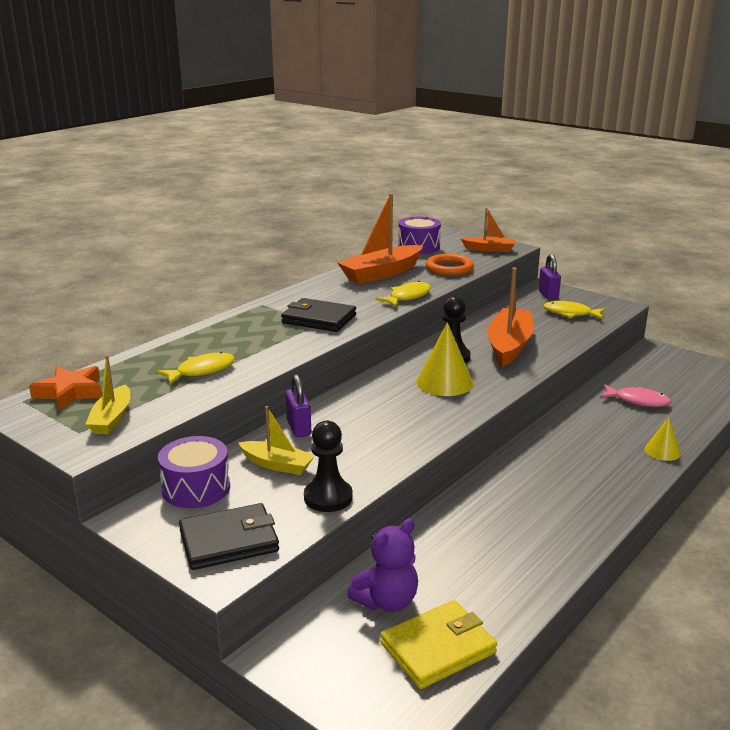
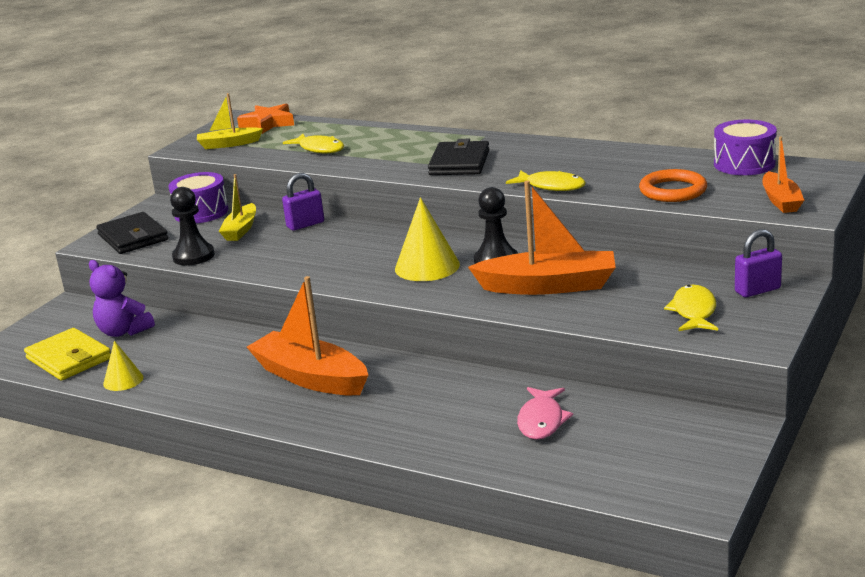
camera: 80 degrees right, 0 degrees up
orange boat [337,193,423,284] -> orange boat moved to [247,276,368,395]
yellow cone [645,417,681,461] -> yellow cone moved to [103,341,143,391]

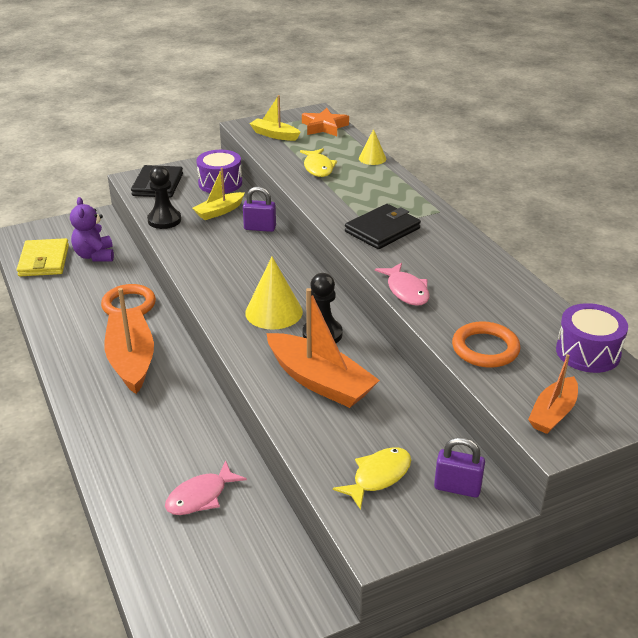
camera: 35 degrees right, 10 degrees up
yellow cone [103,341,143,391] -> yellow cone moved to [359,129,386,165]
yellow fish [506,170,586,191] -> pink fish [375,262,430,306]
none -> orange ring [101,284,156,315]

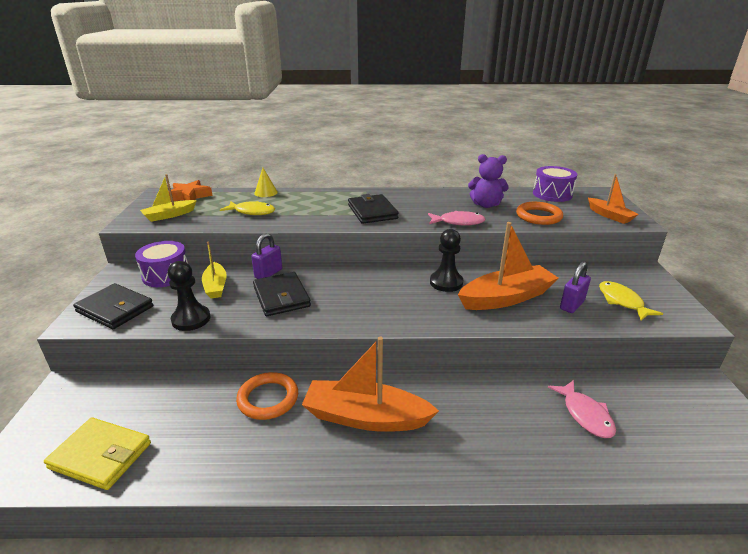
camera: 65 degrees left, 5 degrees down
purple teddy bear [70,197,114,262] -> purple teddy bear moved to [468,154,509,208]
yellow cone [245,257,303,330] -> none
purple padlock [434,437,485,498] -> purple padlock moved to [560,262,591,313]
none -> black wallet [253,272,311,316]

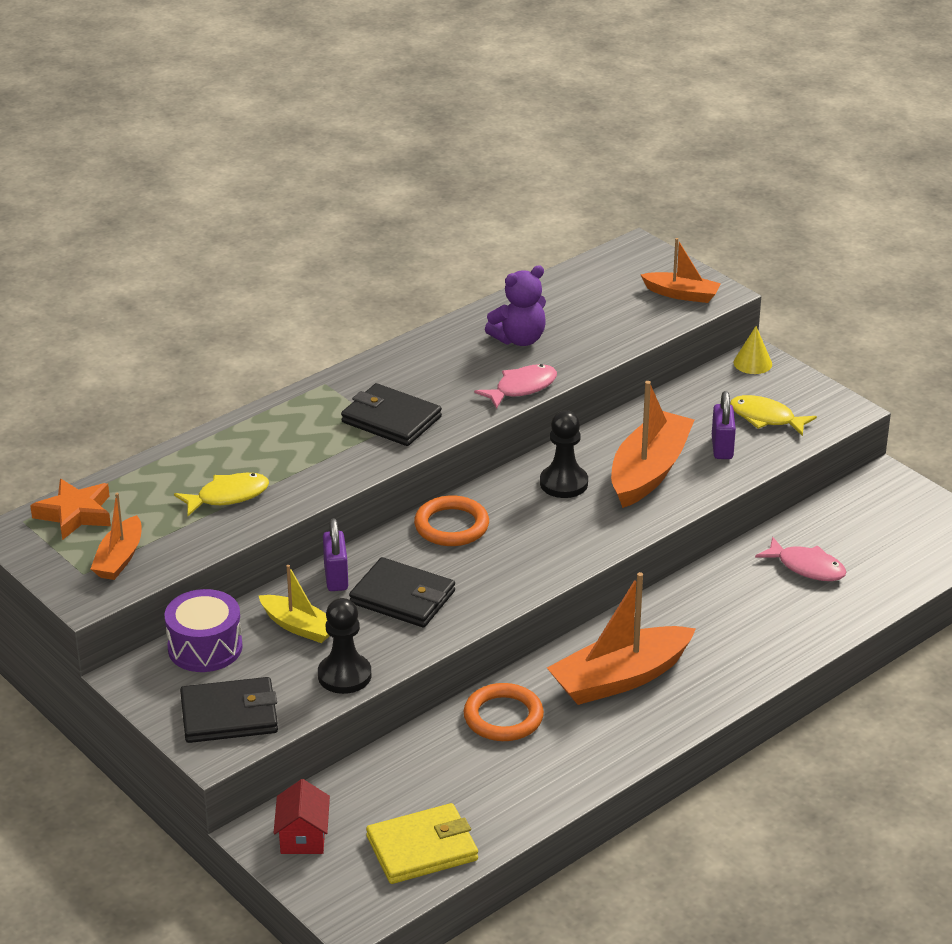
camera: 40 degrees left, 5 degrees up
yellow boat [140,174,197,222] -> orange boat [91,493,142,580]
yellow cone [254,168,278,197] -> yellow cone moved to [734,326,772,374]
orange ring [516,202,563,225] -> orange ring moved to [414,496,489,546]
purple drum [533,166,577,202] -> none
none -> red house [274,779,330,854]

